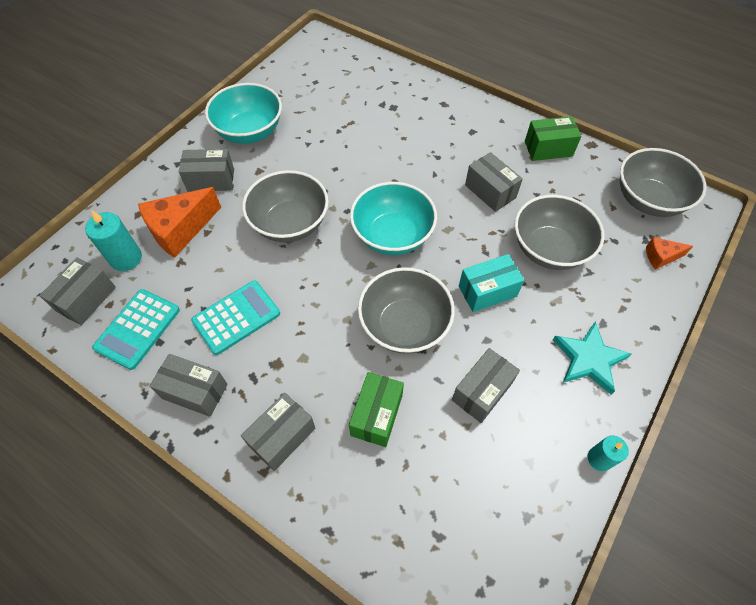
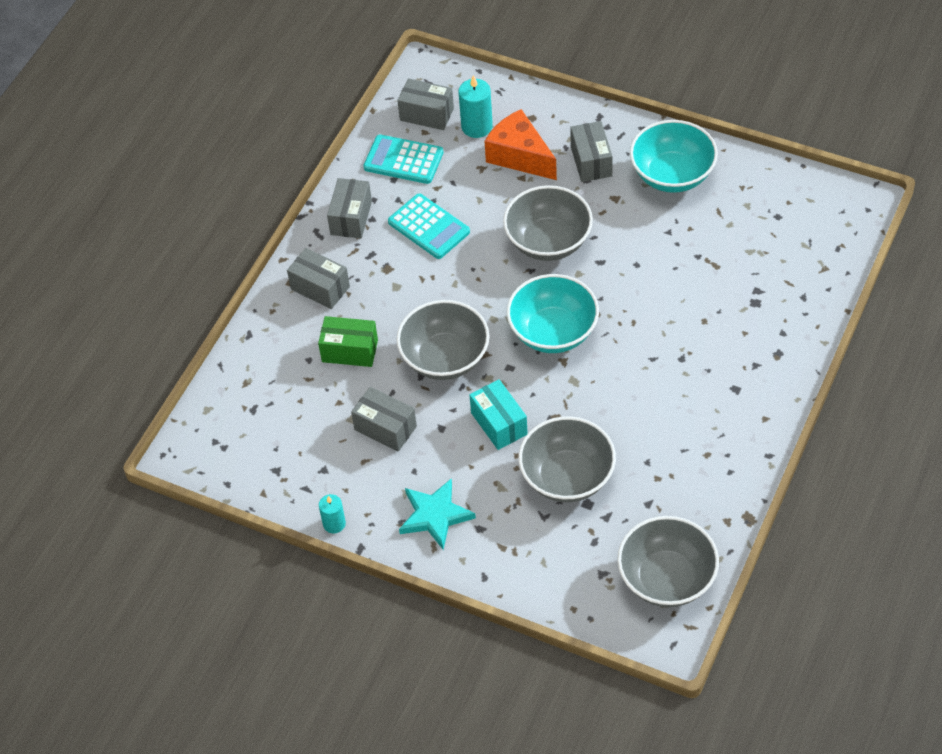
camera: 85 degrees right, 5 degrees down
grey box [465,152,523,212] -> none
green box [525,116,582,161] -> none
orange cheese [646,237,693,270] -> none

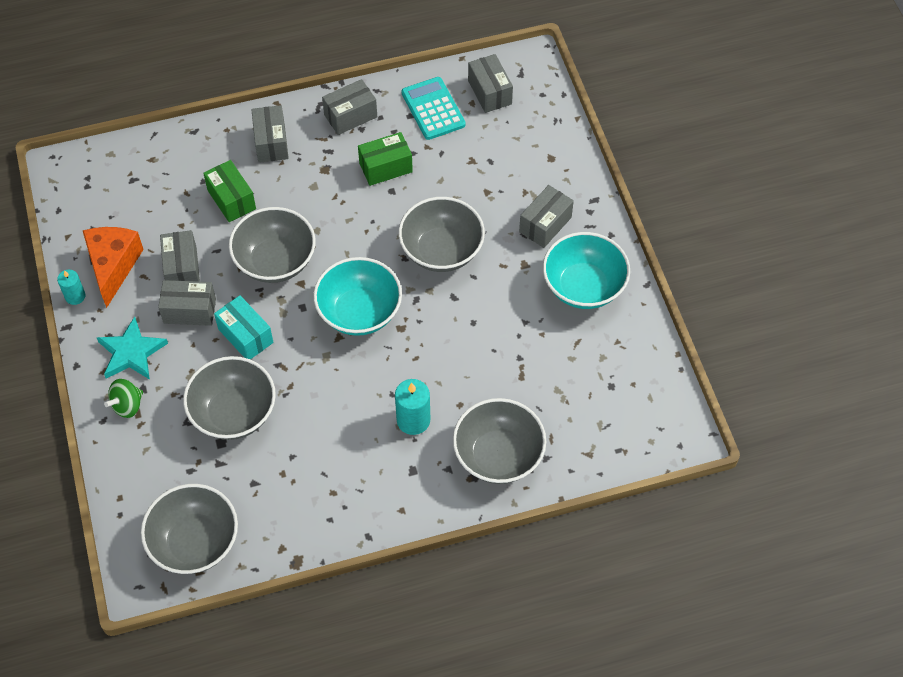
camera: 45 degrees right, 5 degrees up
turquoise calculator [388,194,470,259] -> green box [358,132,413,186]
turquoise candle [459,75,493,138] -> turquoise candle moved to [395,379,430,435]
turquoise box [469,379,528,450] -> turquoise box turned 60 degrees counterclockwise [214,295,273,359]
orange cheese [485,109,557,180] -> orange cheese moved to [83,227,144,308]
none -> green spinning top [104,379,143,418]
none -> grey box [158,280,216,326]
none -> grey bowl [453,398,546,484]

